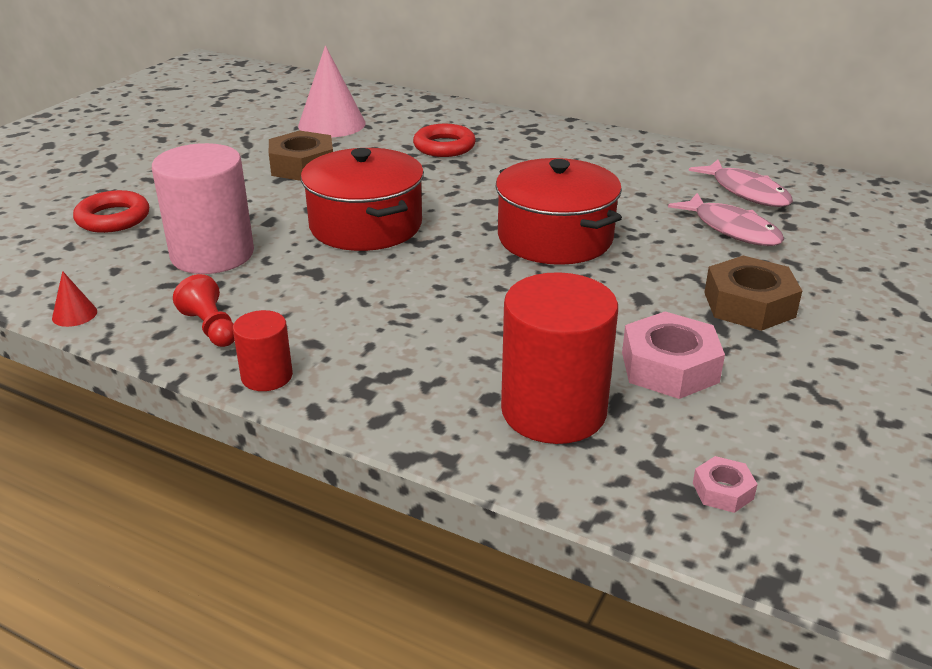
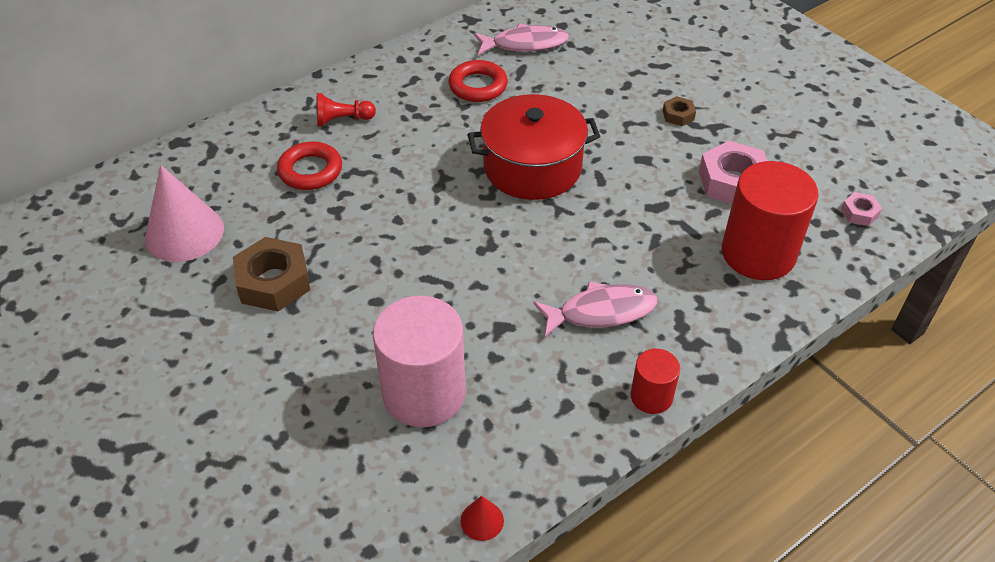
camera: 65 degrees left, 15 degrees up
red ring [73,190,149,233] -> red ring moved to [448,60,508,102]
red pawn [173,274,235,347] -> red pawn moved to [317,93,376,126]
red pot [301,148,424,251] -> none
pink fish [668,193,784,246] -> pink fish moved to [533,281,658,337]
brown nut [704,256,802,331] -> brown nut [663,96,696,126], size x0.50

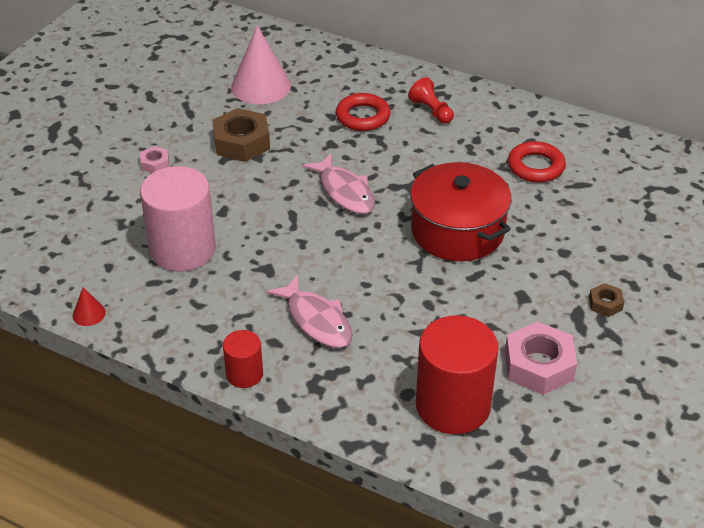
camera: 65 degrees right, 5 degrees down
pink fish [474,23,569,55] -> pink fish moved to [302,153,375,214]
pink nut [841,192,882,226] -> pink nut moved to [140,146,169,173]

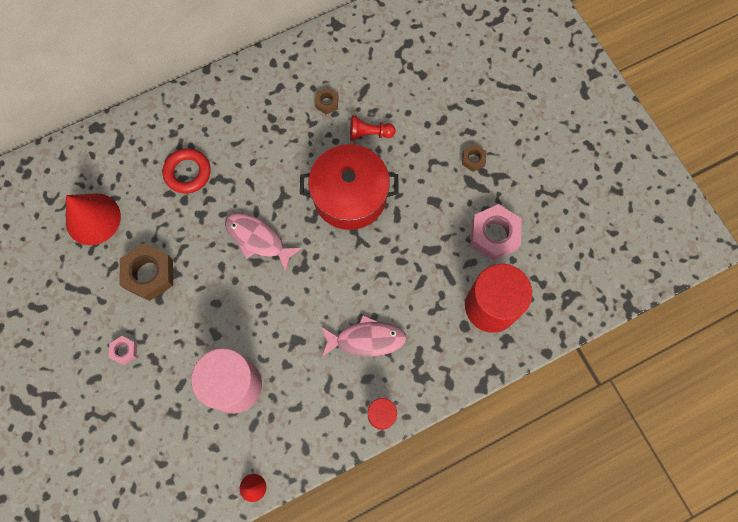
camera: 55 degrees left, 30 degrees up
pink cone [231,26,291,104] -> red cone [66,193,121,245]
pink fish [302,153,375,214] -> pink fish turned 150 degrees counterclockwise [225,213,302,272]
red pawn [408,77,454,124] -> red pawn moved to [350,115,396,141]
red ring [508,141,566,183] -> brown nut [315,88,339,114]

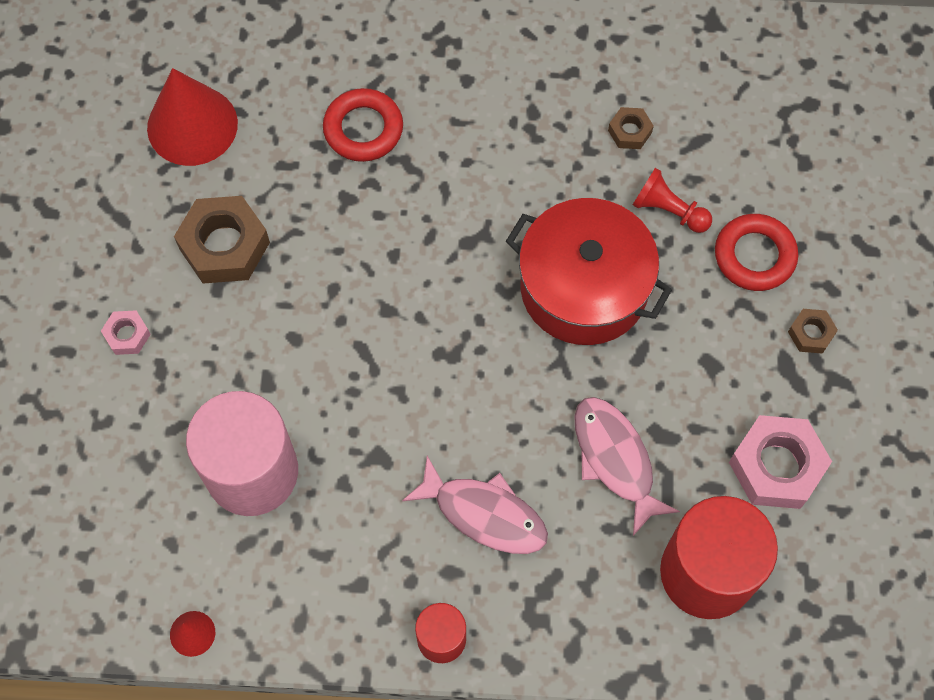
camera: 30 degrees right, 5 degrees down
pink fish [225,213,302,272] -> pink fish moved to [574,397,680,536]
none -> red ring [715,214,798,291]

